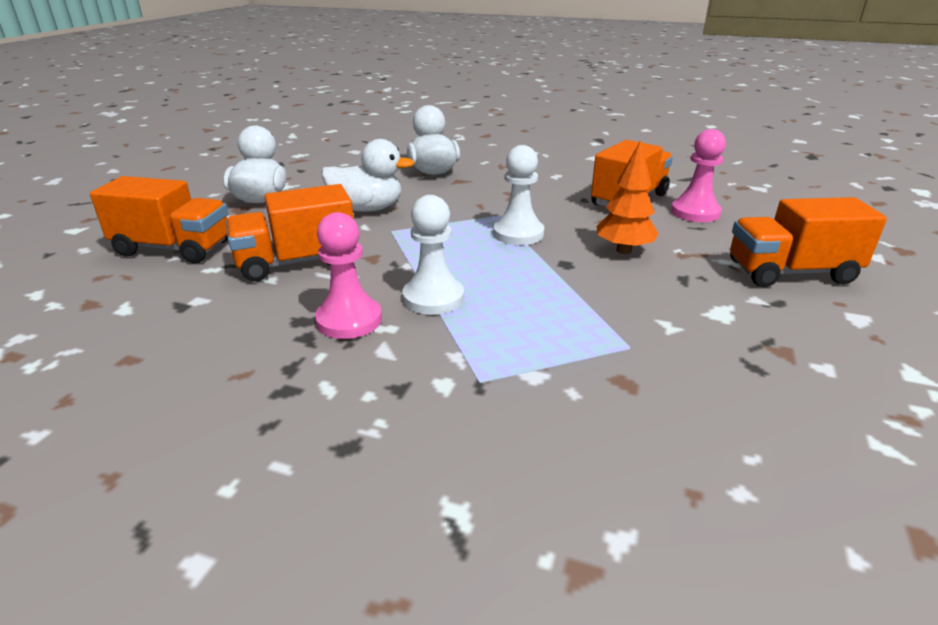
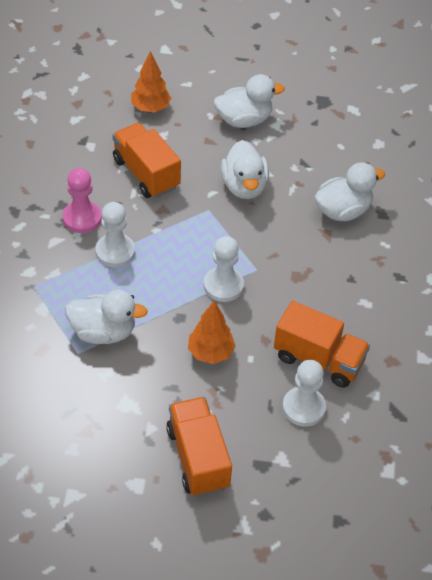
camera: 75 degrees right, 20 degrees up
orange truck [90,176,228,263] -> orange tree [131,51,171,112]
pink pawn [671,129,726,222] -> white pawn [282,360,326,427]
none -> white duck [65,290,148,344]

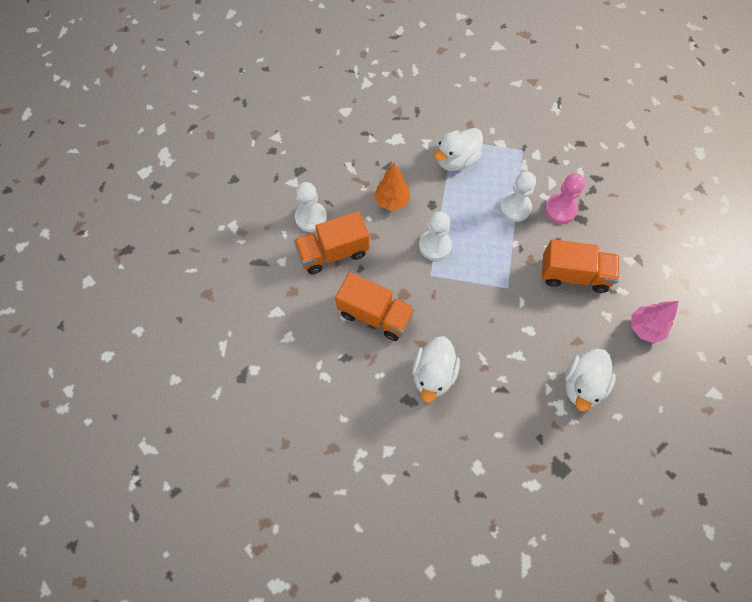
camera: 135 degrees right, 15 degrees up
orange tree [131,51,171,112] -> pink tree [631,301,679,343]
orange truck [166,397,232,497] -> orange truck moved to [335,272,415,341]
white duck [221,140,269,199] -> none

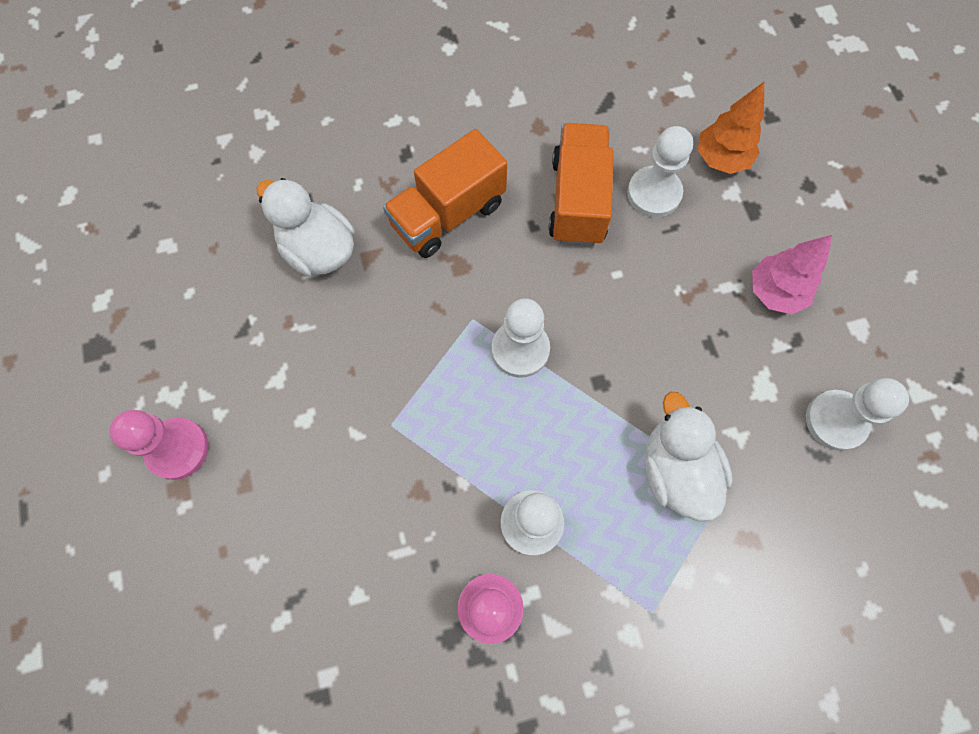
camera: 115 degrees right, 5 degrees up
orange tree [374,163,410,211] -> orange tree moved to [698,82,764,174]
orange truck [542,239,619,293] -> none
white duck [565,349,616,411] -> pink pawn [109,410,209,480]
pink tree [631,301,679,343] -> pink tree moved to [752,235,832,314]
none -> white pawn [806,378,909,451]

